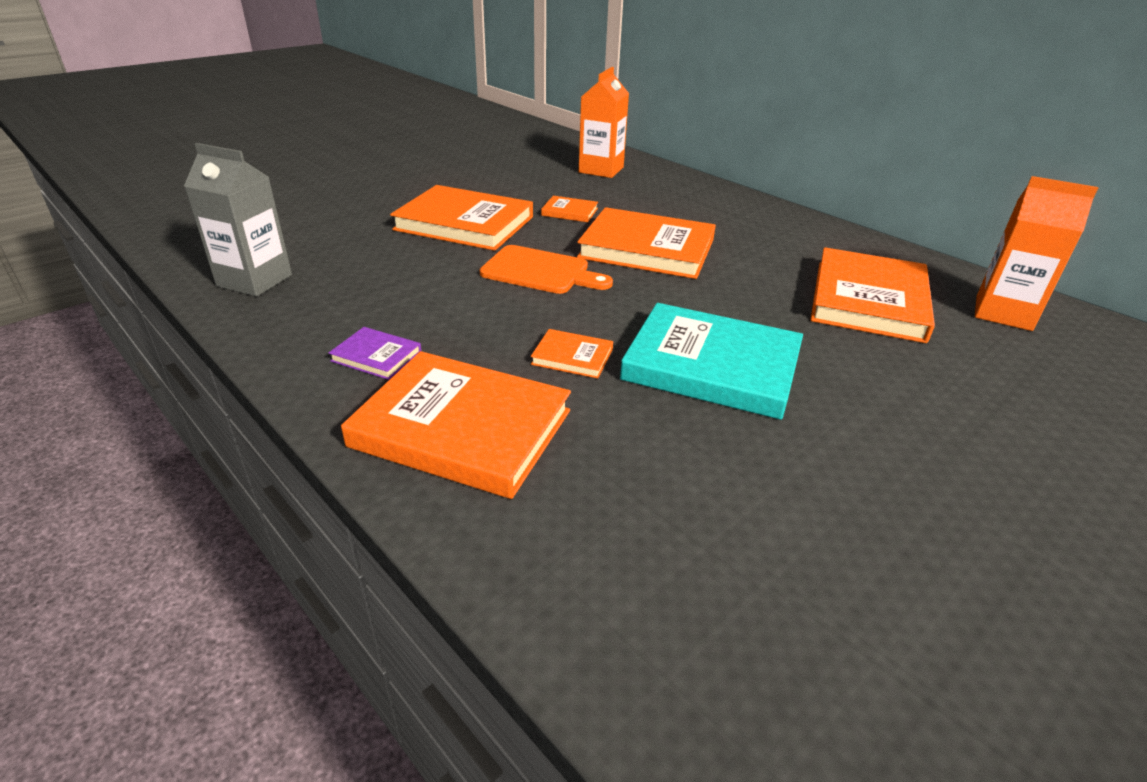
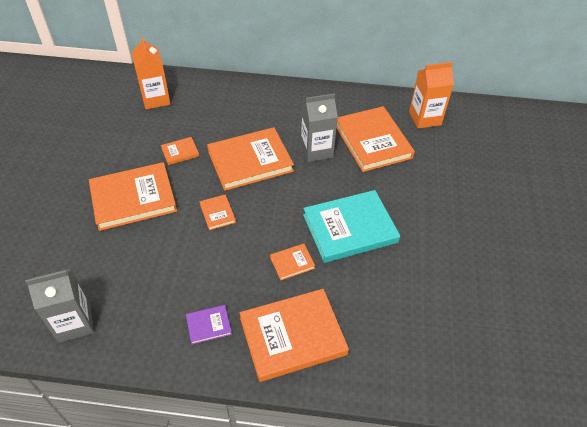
camera: 40 degrees left, 15 degrees up
orange cutting board [480,245,613,294] -> orange book [199,194,236,230]
none -> grey carton [300,93,338,162]

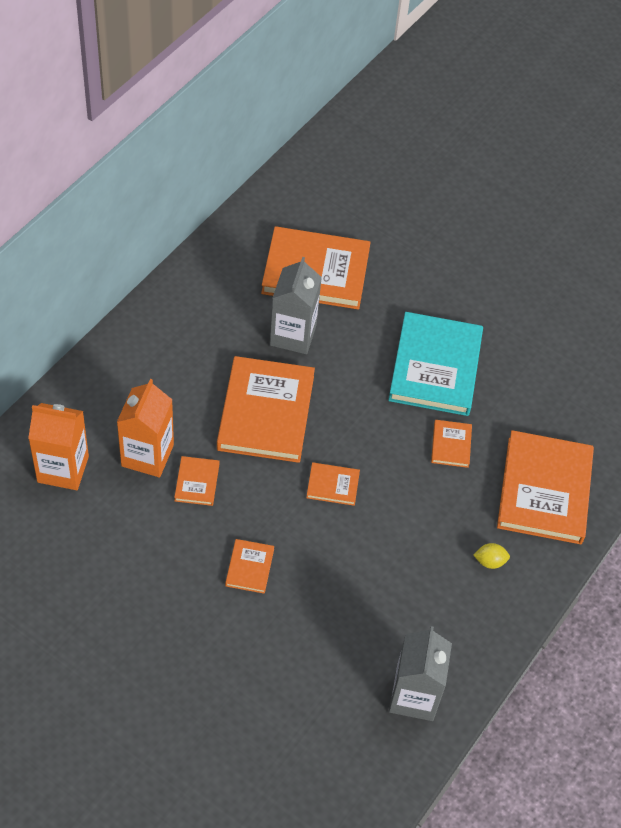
camera: 65 degrees left, 5 degrees up
orange book [89,162,177,231] -> orange book [225,539,274,594], size x0.45
purple book [186,305,232,345] -> yellow lemon [474,543,510,569]
orange carton [409,62,454,129] -> orange carton moved to [117,379,174,477]

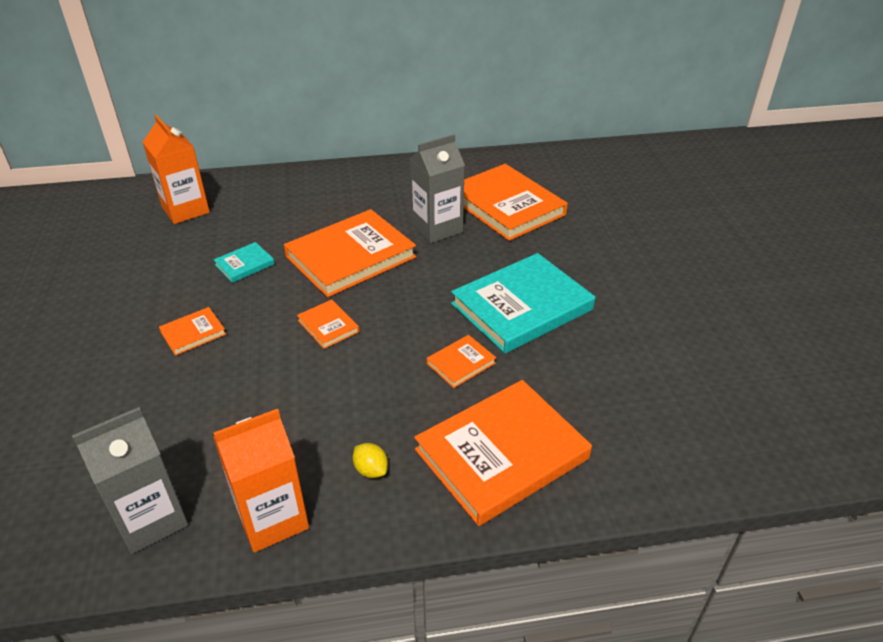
camera: 50 degrees right, 15 degrees down
orange carton [117,379,174,477] -> orange carton moved to [213,409,309,553]
orange book [174,456,219,506] -> turquoise book [214,242,275,283]

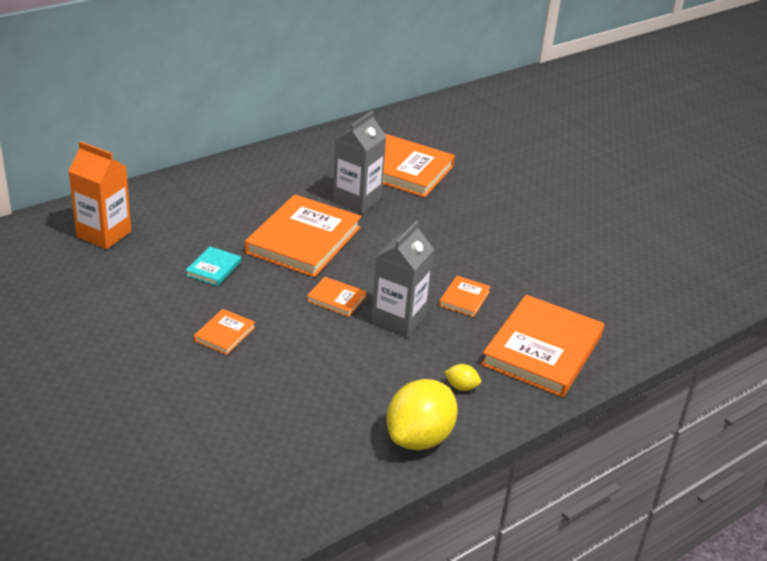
camera: 30 degrees left, 5 degrees down
grey carton [72,407,188,554] -> grey carton moved to [371,221,434,337]
orange carton [213,409,309,553] -> yellow lemon [387,379,458,450]
turquoise book [451,253,595,354] -> none

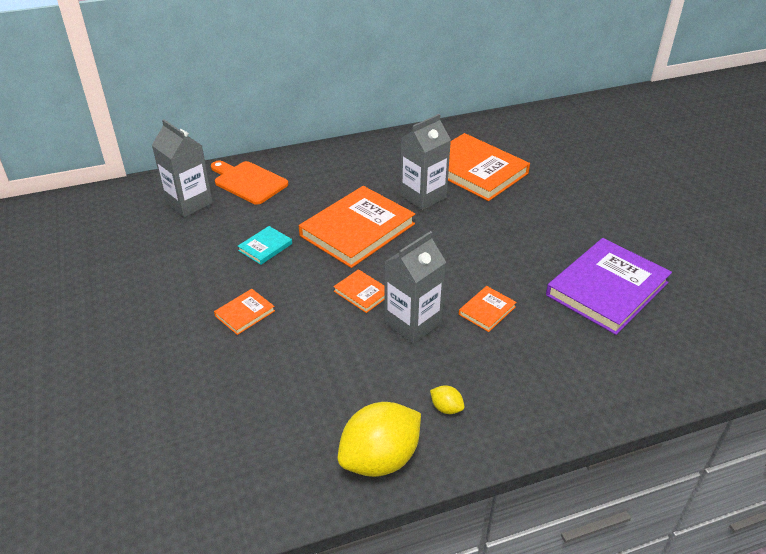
camera: 20 degrees right, 5 degrees up
orange carton [68,141,131,249] -> grey carton [152,119,213,217]
orange book [481,295,604,397] -> none
none -> orange cutting board [211,161,288,205]
none -> purple book [546,238,672,335]

